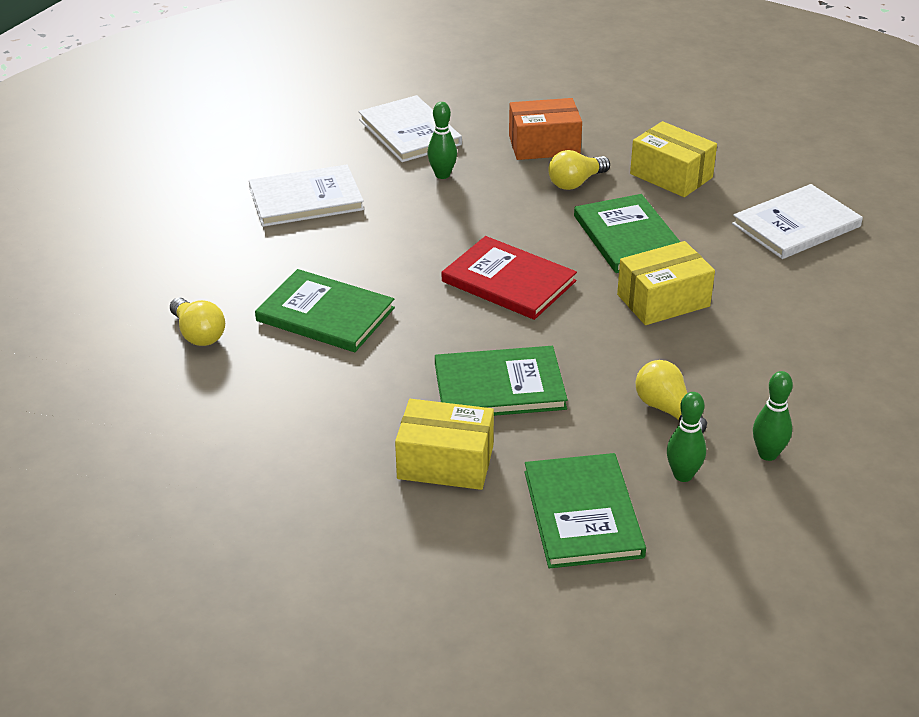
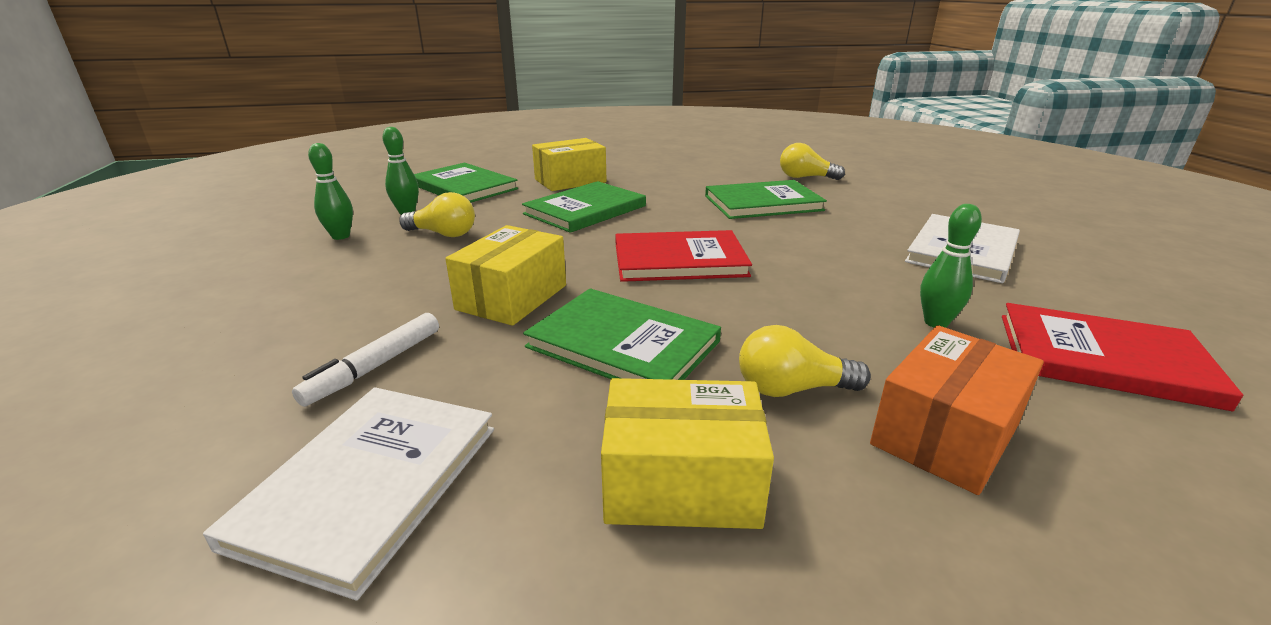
camera: 140 degrees right, 10 degrees down
white book [359,95,462,162] -> red book [1002,303,1243,411]
yellow light bulb [548,150,610,190] -> yellow light bulb turned 105 degrees counterclockwise [739,325,871,397]
none -> white marker [292,313,439,407]

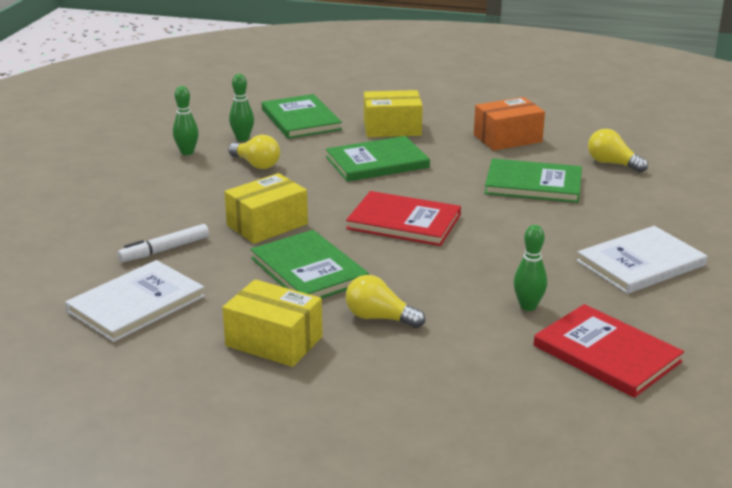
camera: 25 degrees right, 0 degrees up
orange box [870,325,1044,495] -> orange box moved to [474,97,545,151]

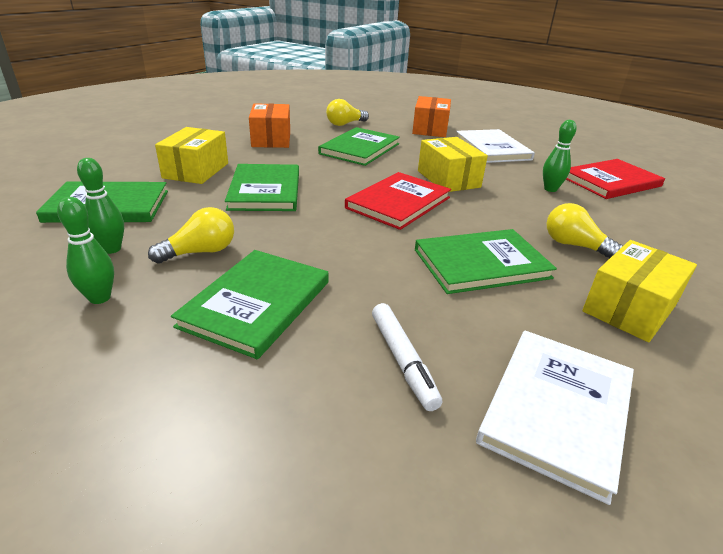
camera: 75 degrees left, 5 degrees up
white book [65,260,205,342] -> white book turned 60 degrees clockwise [476,331,634,505]
yellow box [224,173,308,244] -> yellow box moved to [418,137,488,192]
yellow light bulb [346,275,425,328] -> yellow light bulb turned 90 degrees clockwise [546,203,623,259]
none -> green book [171,250,329,359]
none -> orange box [412,96,451,137]

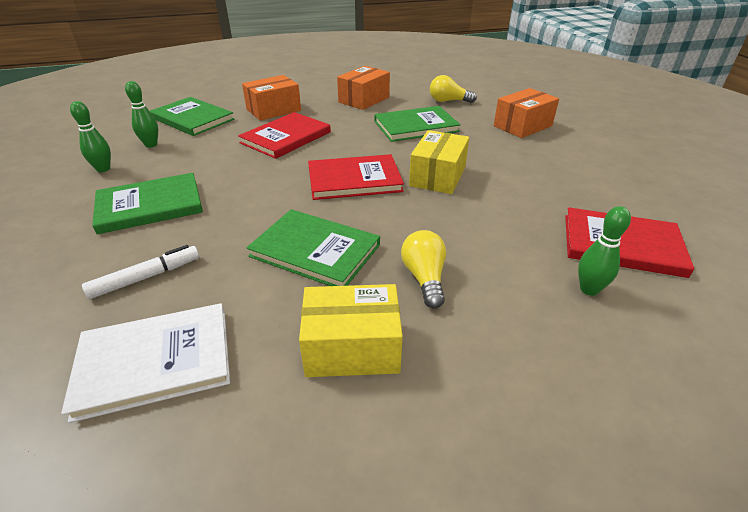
camera: 45 degrees right, 5 degrees up
yellow light bulb [148,207,234,264] -> none
yellow box [155,127,228,184] -> orange box [242,75,301,121]
green book [225,164,299,211] -> red book [238,112,331,159]
white marker [372,303,442,411] -> white marker turned 150 degrees counterclockwise [82,245,199,299]
white book [456,129,535,163] -> none
green bowling pin [543,120,576,192] -> green bowling pin moved to [578,206,631,296]

